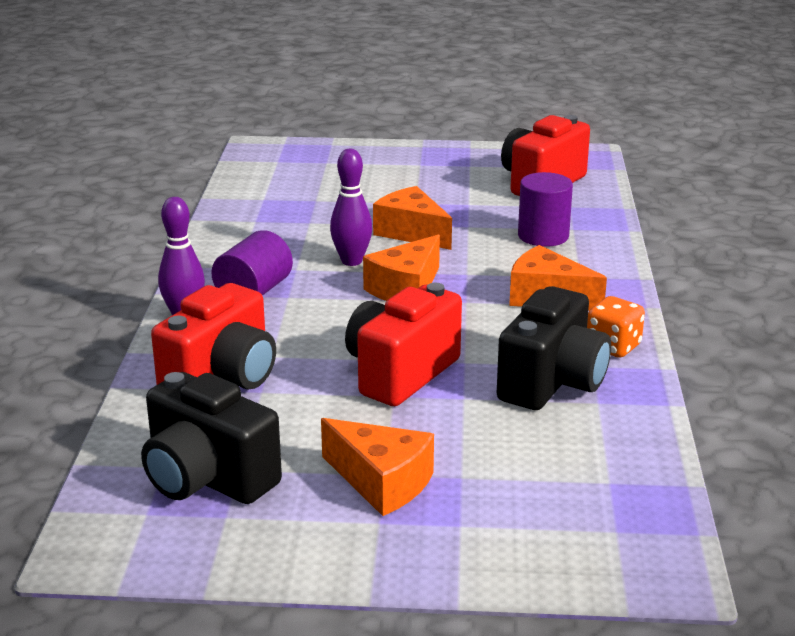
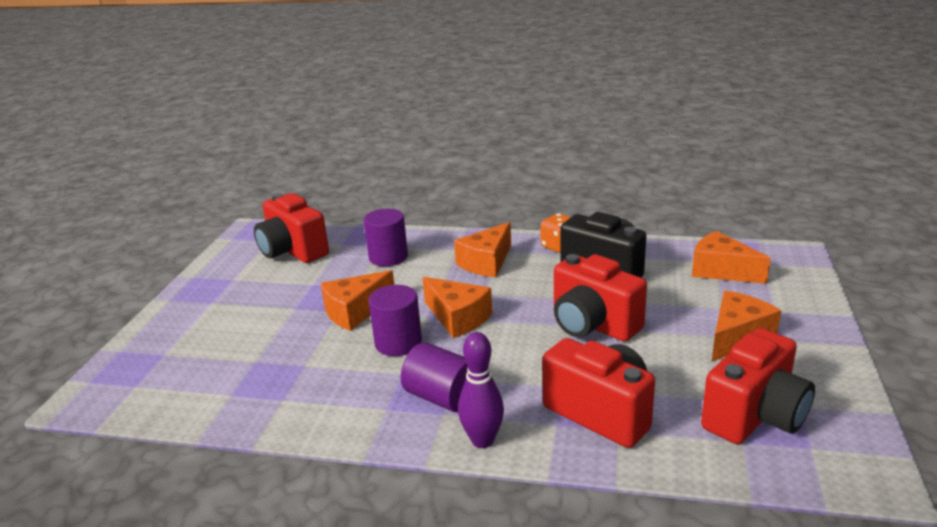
camera: 80 degrees left, 0 degrees up
black camera [141,372,282,504] -> red camera [701,328,815,444]
purple bowling pin [330,149,372,266] -> purple cylinder [368,285,422,356]
none -> orange cheese [692,231,771,284]

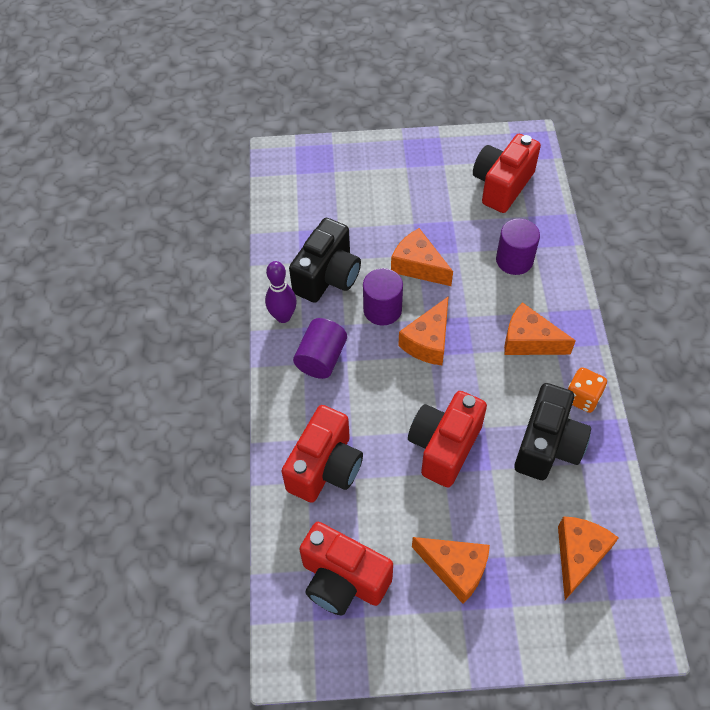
camera: 75 degrees right, 30 degrees up
purple bowling pin [458,332,504,448] -> purple bowling pin moved to [265,261,297,323]
none -> black camera [289,218,361,303]

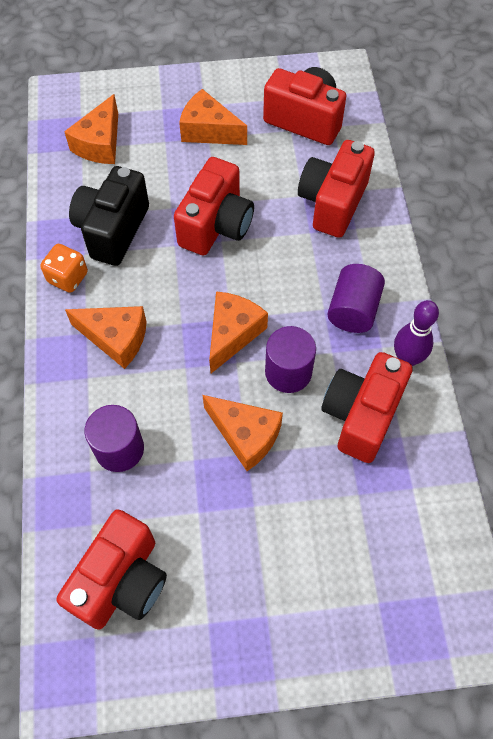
camera: 175 degrees right, 5 degrees up
black camera [289,218,361,303] -> red camera [321,352,413,463]

